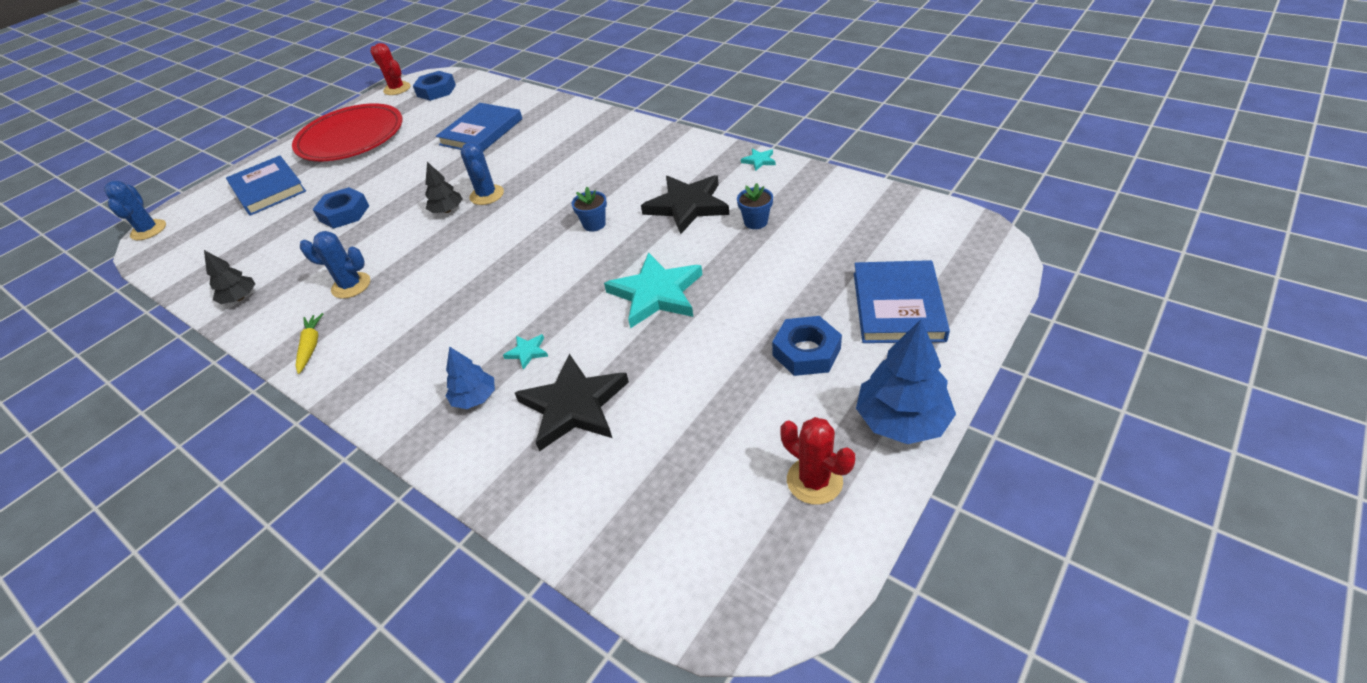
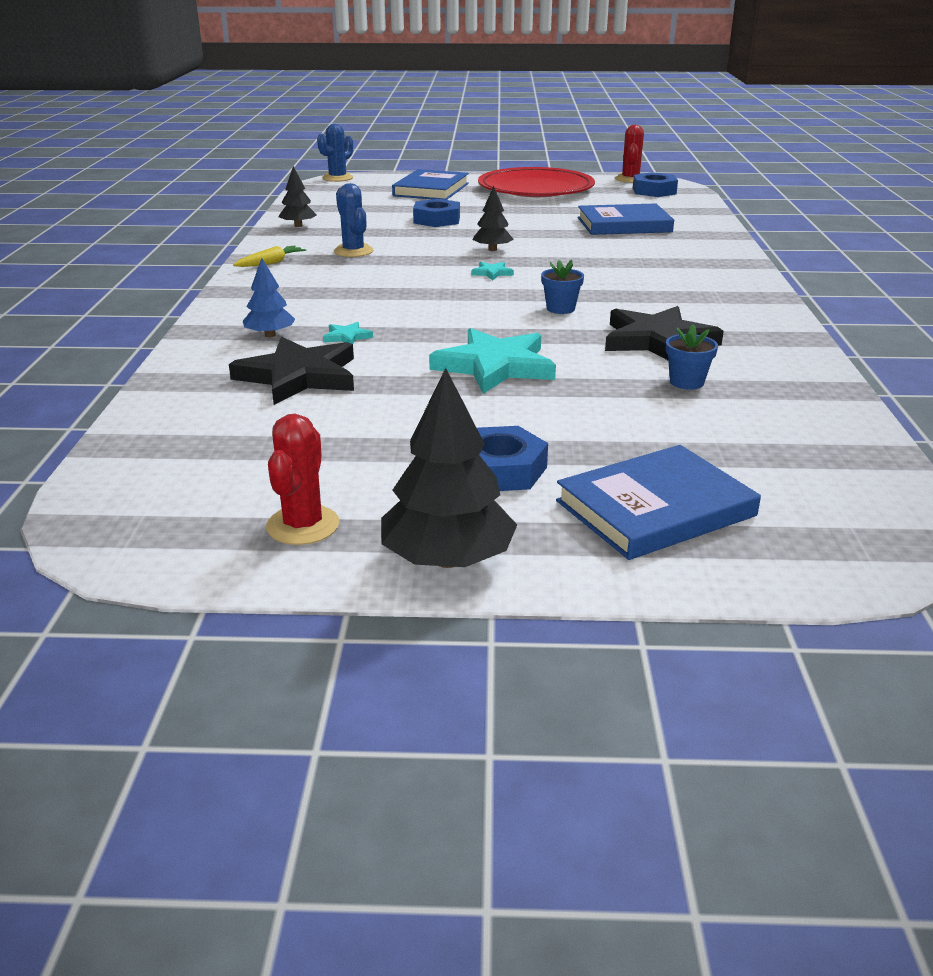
camera: 50 degrees right, 15 degrees down
blue cactus [461,142,504,205] -> none
turquoise star [741,148,776,171] -> turquoise star moved to [471,262,514,280]
blue tree [856,319,956,444] -> black tree [381,368,517,568]

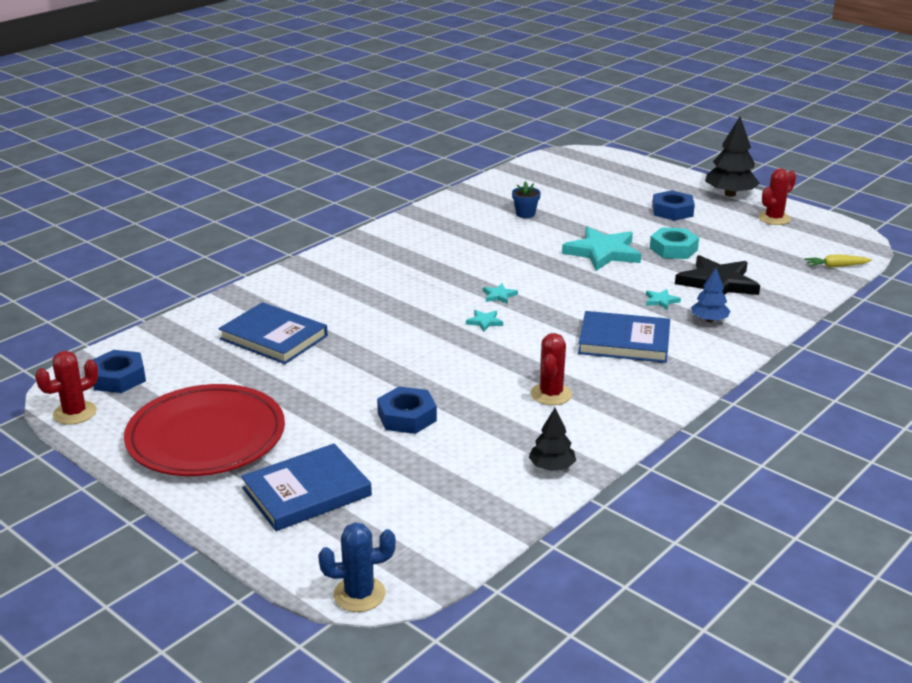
camera: 140 degrees left, 0 degrees up
yellow carrot [233,246,306,267] -> yellow carrot moved to [804,254,872,268]
blue cactus [334,183,373,257] -> red cactus [531,333,572,405]
black tree [472,186,513,251] -> none
blue flower pot [541,260,584,314] -> none
blue book [556,445,761,560] -> blue book moved to [578,311,670,363]
black star [605,306,724,360] -> none
none -> turquoise star [483,283,518,304]
none -> turquoise nut [650,227,699,259]

